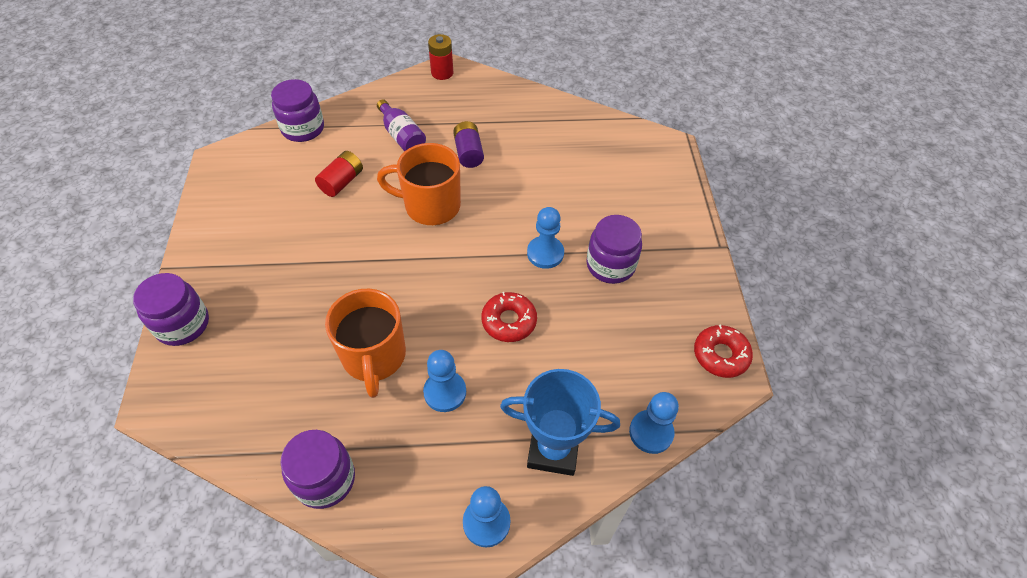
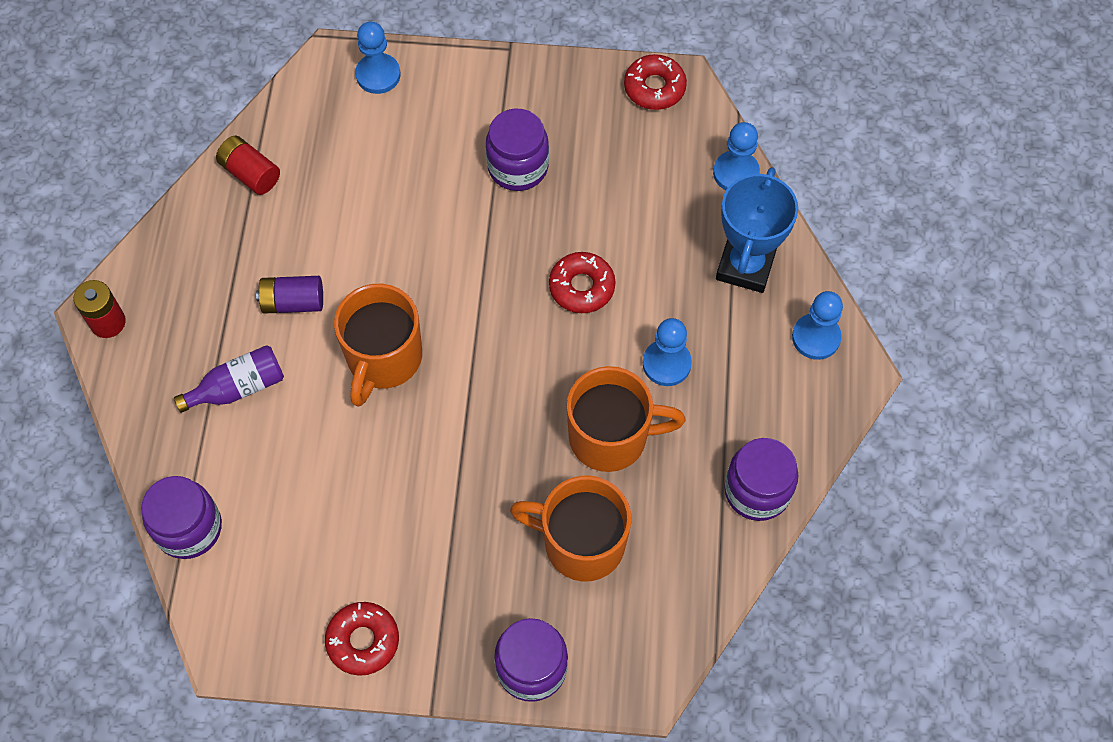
camera: 80 degrees left, 10 degrees up
red battery [315,151,363,197] -> red battery moved to [216,135,280,195]
blue pawn [527,207,564,269] -> blue pawn moved to [355,22,400,94]
none -> red donut [325,602,399,676]
none -> orange mug [510,475,632,582]

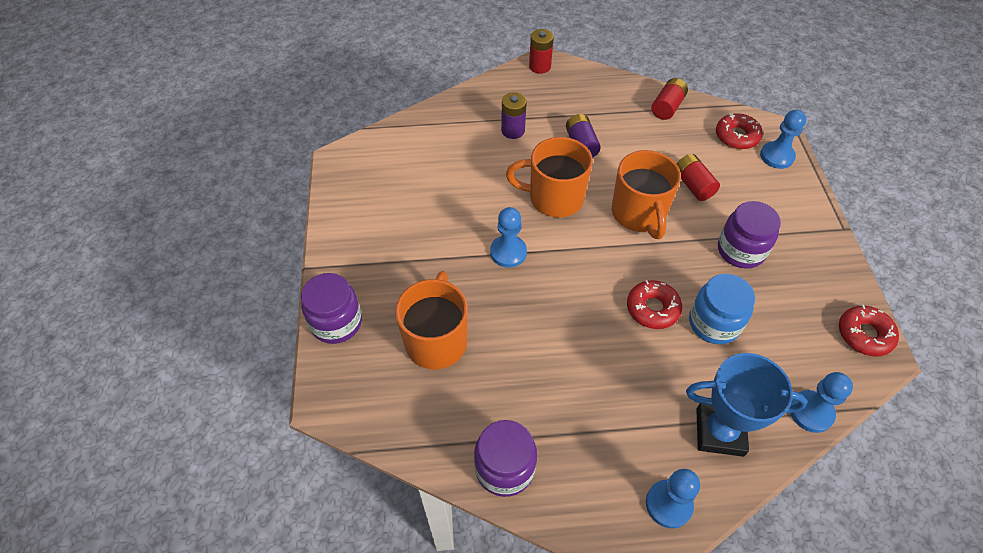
camera: 80 degrees right, 10 degrees down
purple jar [141,476,222,559] -> none
purple bottle [174,345,284,413] -> purple battery [501,92,527,139]
red donut [325,602,399,676] -> red donut moved to [716,113,763,149]
orange mug [567,366,686,472] -> orange mug moved to [612,150,681,239]
blue pawn [643,318,692,386] -> blue pawn moved to [490,207,527,268]
none -> red battery [677,154,720,201]
none -> blue jar [689,274,755,344]

